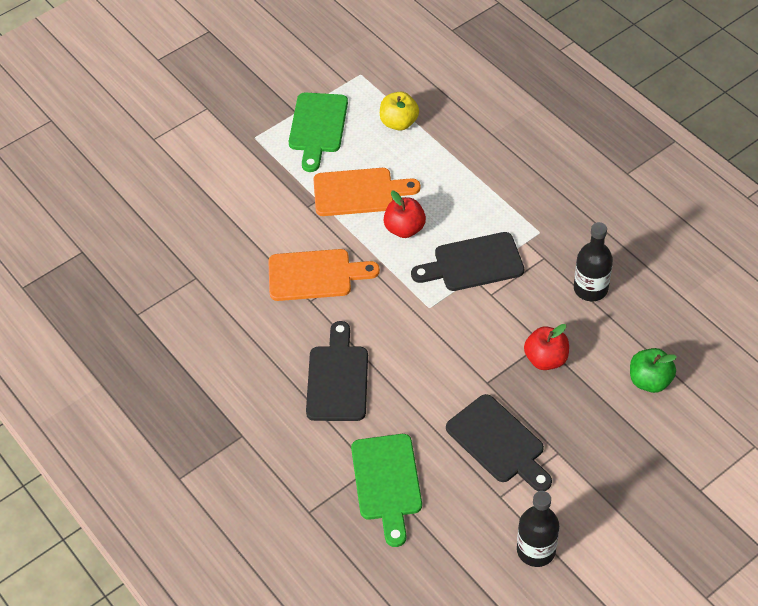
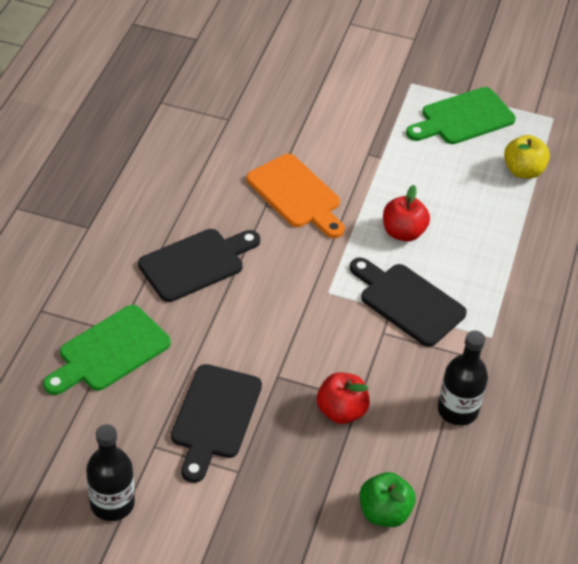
camera: 50 degrees right, 5 degrees down
orange cutting board [313,168,421,216] -> none

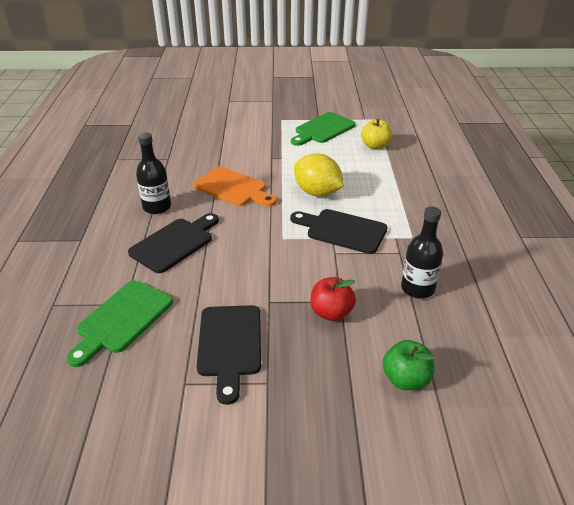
camera: 15 degrees left, 10 degrees down
black bottle [86,424,135,521] -> black bottle moved to [136,133,171,214]
red apple [383,185,430,242] -> yellow lemon [294,153,344,197]

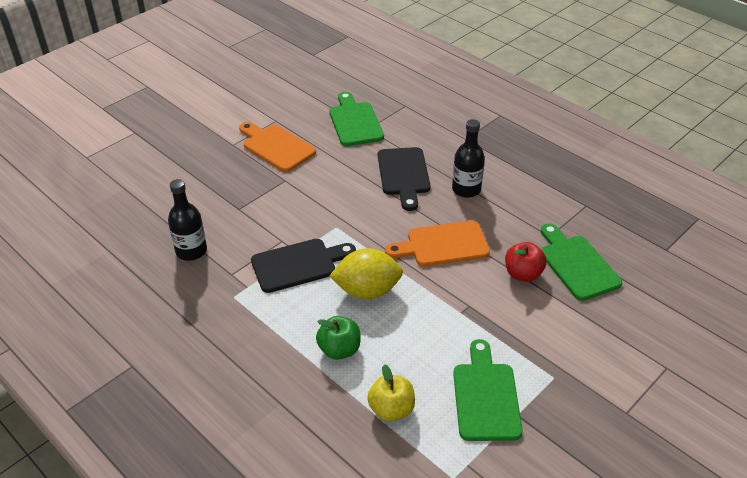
camera: 135 degrees right, 5 degrees up
black cutting board [197,305,261,405] -> orange cutting board [239,122,316,172]
red apple [310,277,356,321] -> red apple moved to [505,242,547,282]
green apple [382,340,434,390] -> green apple moved to [316,316,360,360]
none -> green cutting board [541,224,622,301]

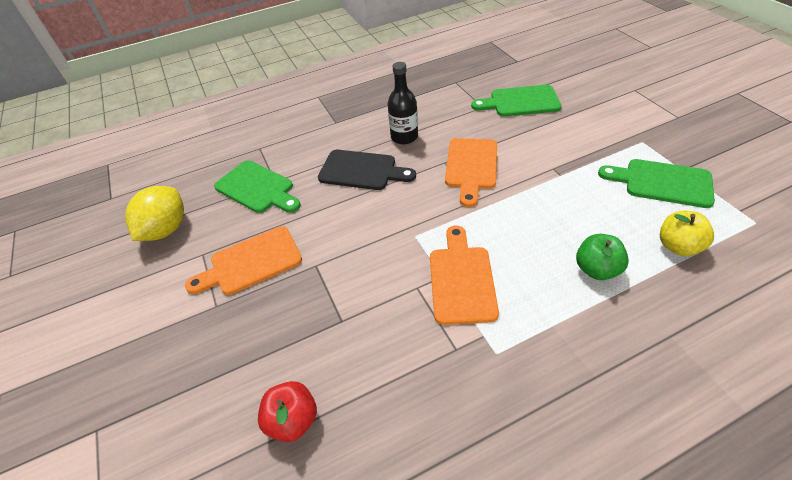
camera: 65 degrees left, 5 degrees up
black bottle [168,179,207,261] -> none
black cutting board [251,239,356,293] -> orange cutting board [430,225,499,325]
green cutting board [329,92,384,146] -> green cutting board turned 150 degrees counterclockwise [214,160,301,213]
yellow lemon [330,248,403,299] -> yellow lemon moved to [125,186,184,241]
red apple [505,242,547,282] -> red apple moved to [258,381,317,442]

